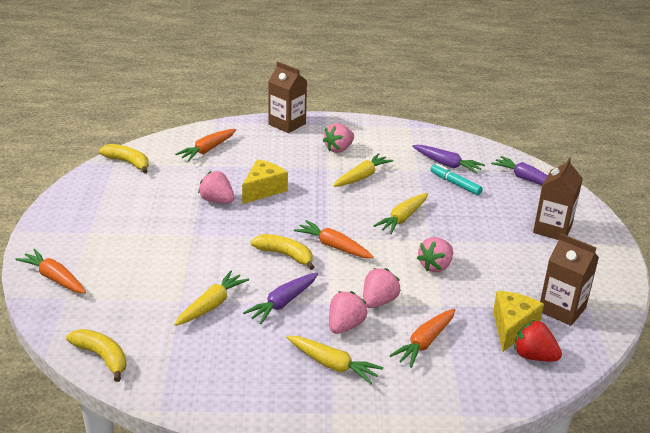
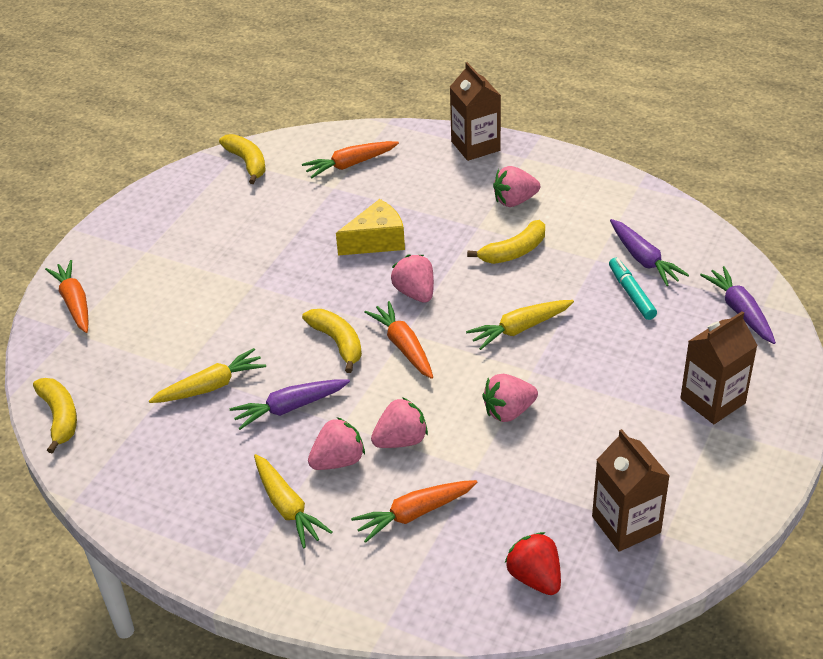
camera: 30 degrees right, 10 degrees up
pink strawberry [198,171,235,203] -> pink strawberry moved to [391,255,434,303]
yellow carrot [333,153,393,187] -> yellow banana [467,220,545,264]
yellow cheese [493,291,544,352] -> none

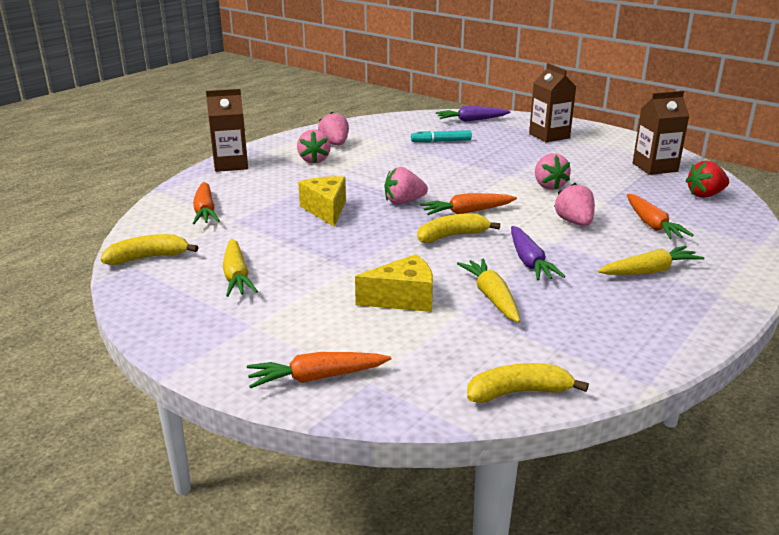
camera: 80 degrees left, 15 degrees down
pink strawberry [308,417,365,470] -> pink strawberry moved to [318,112,349,145]
yellow carrot [466,300,574,350] -> yellow carrot moved to [222,239,258,297]
yellow banana [467,220,545,264] -> none
purple carrot [610,219,689,286] -> none
none -> yellow cheese [355,254,433,312]

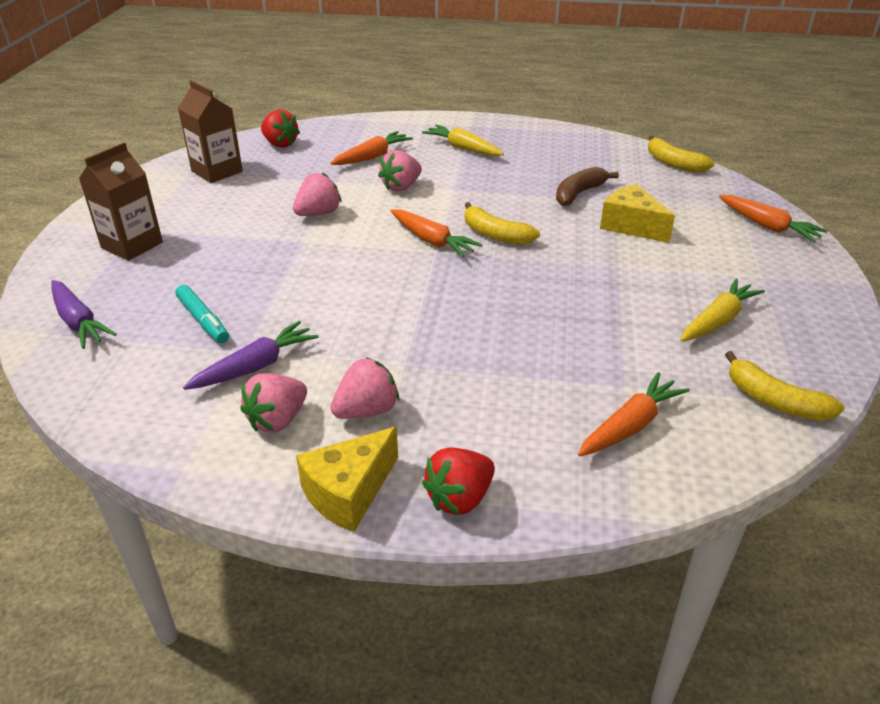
camera: 120 degrees left, 10 degrees up
brown carton [206,89,248,172] -> red strawberry [422,447,495,515]
yellow cheese [298,176,346,227] -> yellow cheese moved to [296,427,398,532]
pink strawberry [384,167,428,205] -> none
yellow carrot [457,258,520,323] -> brown banana [556,167,619,206]
purple carrot [511,226,565,281] -> purple carrot moved to [183,321,319,390]

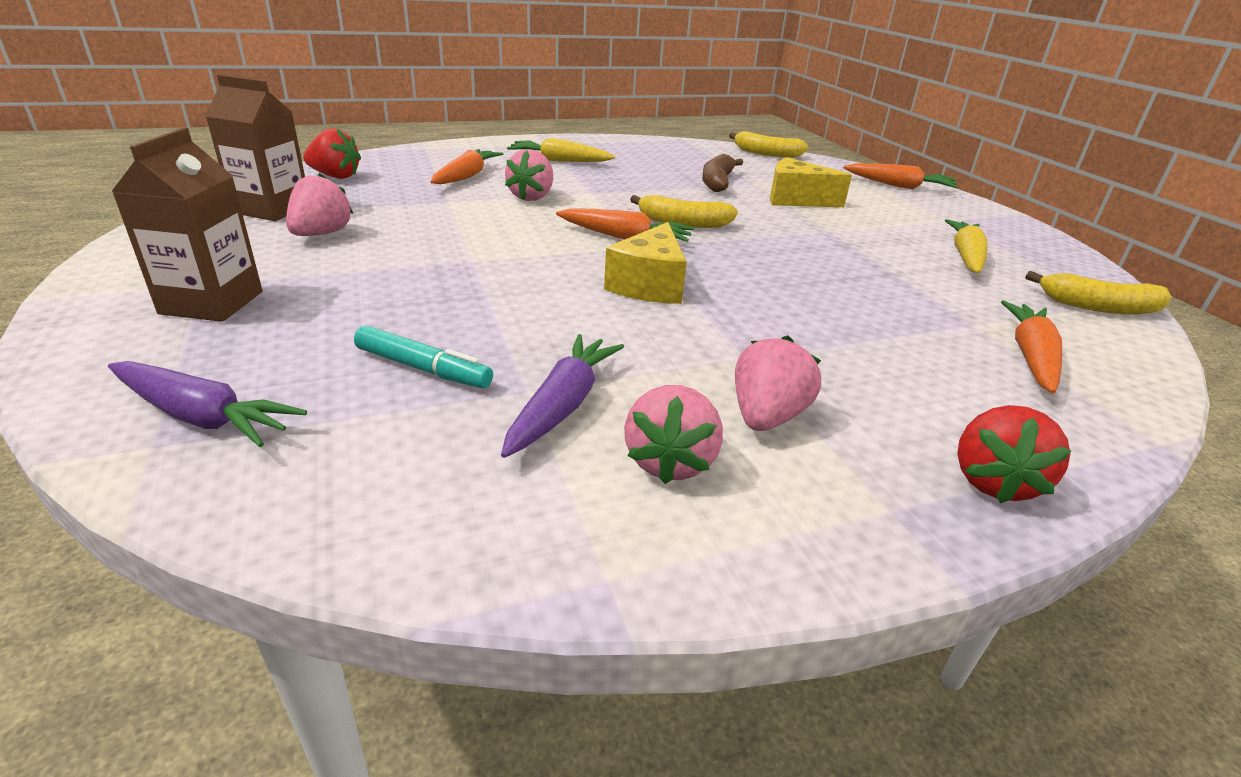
camera: 30 degrees left, 5 degrees down
pink strawberry [293,172,342,216] -> pink strawberry moved to [286,173,354,236]
yellow cheese [296,427,398,532] -> yellow cheese moved to [604,222,687,304]

